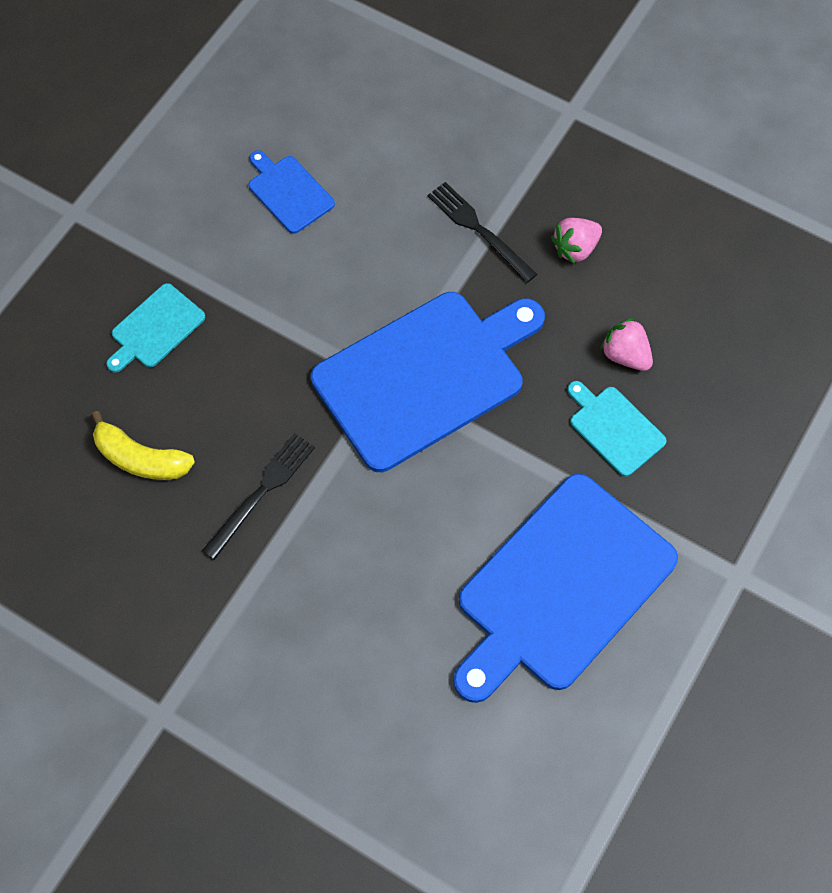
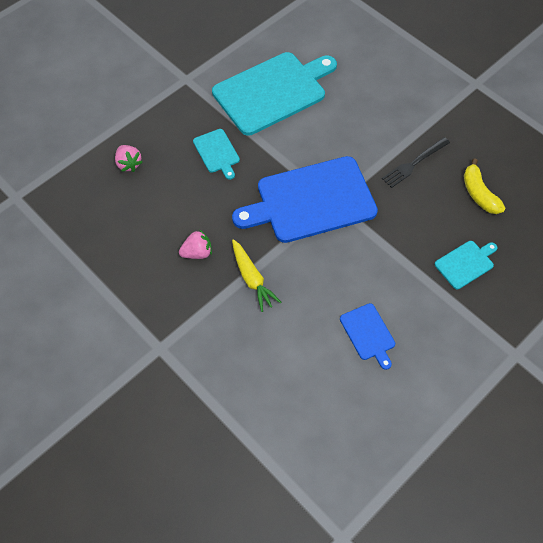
camera: 165 degrees left, 5 degrees down
yellow banana [91,411,195,480] -> yellow banana turned 150 degrees counterclockwise [464,158,505,214]
black fork [428,182,537,283] -> yellow carrot [232,239,281,312]
blue cutting board [453,474,678,703] -> turquoise cutting board [212,52,337,136]
pink strawberry [600,318,653,371] -> pink strawberry moved to [115,145,142,172]

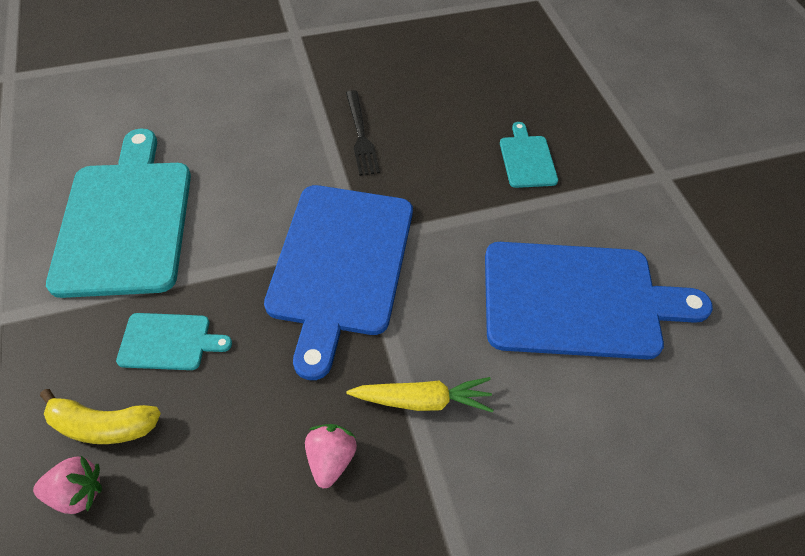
camera: 65 degrees left, 5 degrees down
blue cutting board [340,303,395,370] -> blue cutting board [485,242,713,359], size x2.21
yellow banana [464,158,505,214] -> yellow banana moved to [40,389,161,444]

